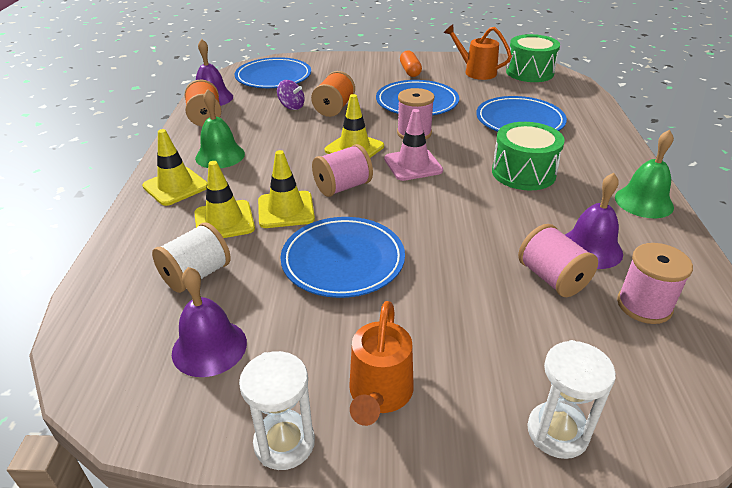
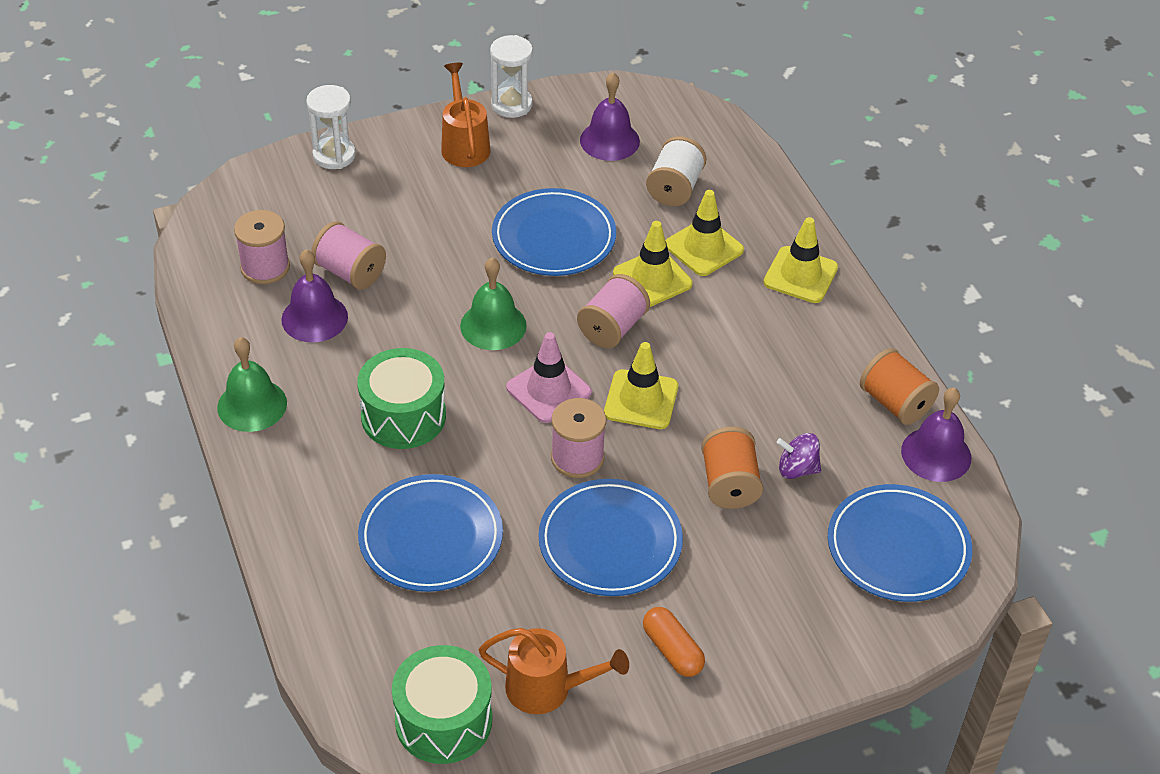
camera: 155 degrees right, 10 degrees up
green bell [195,89,245,168] -> green bell moved to [460,257,527,350]

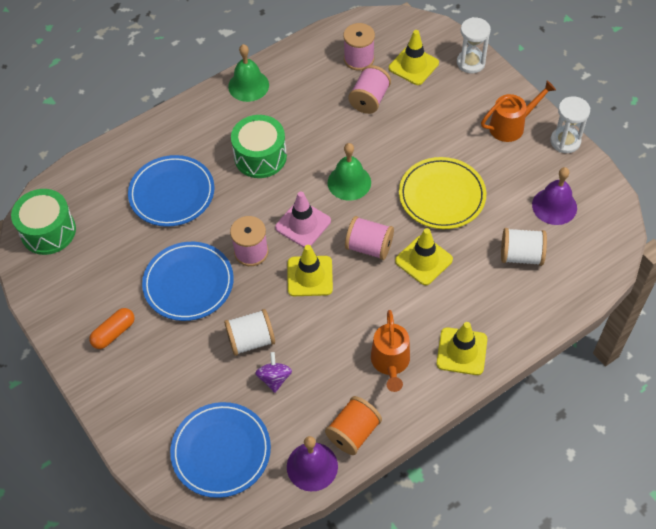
camera: 80 degrees right, 10 degrees up
purple bell [281,250,348,342] -> none
orange watering can [479,628,629,714] -> orange watering can moved to [371,310,410,392]
blue plate [492,188,616,276] -> yellow plate [399,157,486,229]
yellow traffic cone [665,190,744,276] -> yellow traffic cone moved to [389,30,439,85]
orange spool [701,427,763,509] -> white spool [224,309,275,356]

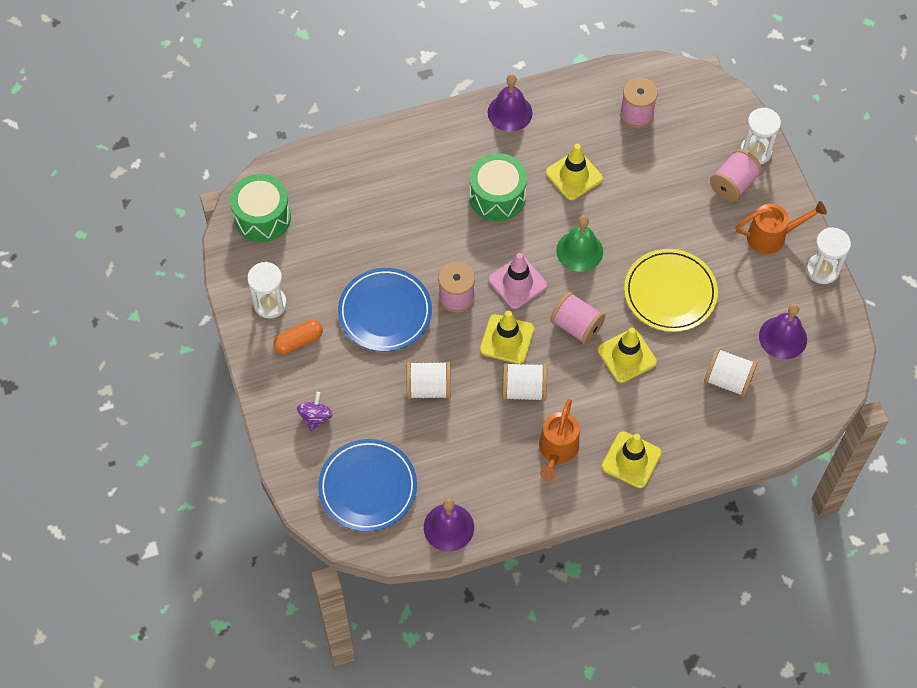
camera: 15 degrees right, 5 degrees up
blue plate [128,155,214,227] -> none
green bell [228,44,269,102] -> purple bell [488,74,533,132]
purple spinning top [255,352,292,393] -> purple spinning top moved to [297,392,333,432]
orange spool [325,396,382,455] -> none
pink spool [349,65,391,114] -> pink spool moved to [710,149,762,202]
yellow traffic cone [389,30,439,85] -> yellow traffic cone moved to [546,144,603,200]
none -> white hourglass [247,262,287,319]
none -> white spool [502,363,547,401]

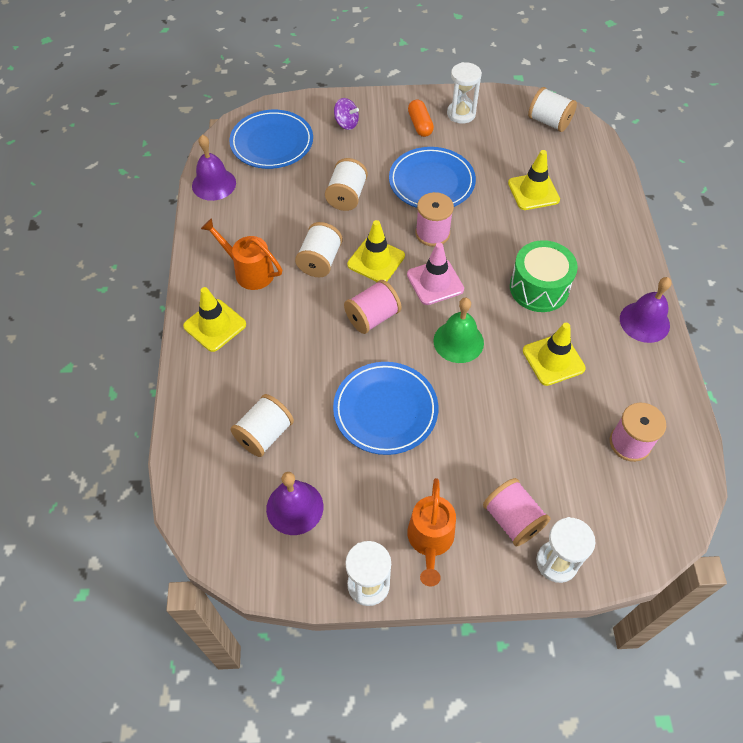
camera: 105 degrees right, 5 degrees down
green drum [230,174,291,242] -> white spool [528,87,577,132]
yellow traffic cone [597,328,657,383] -> yellow traffic cone moved to [508,150,560,210]
yellow plate [624,249,718,332] -> blue plate [333,362,438,455]

